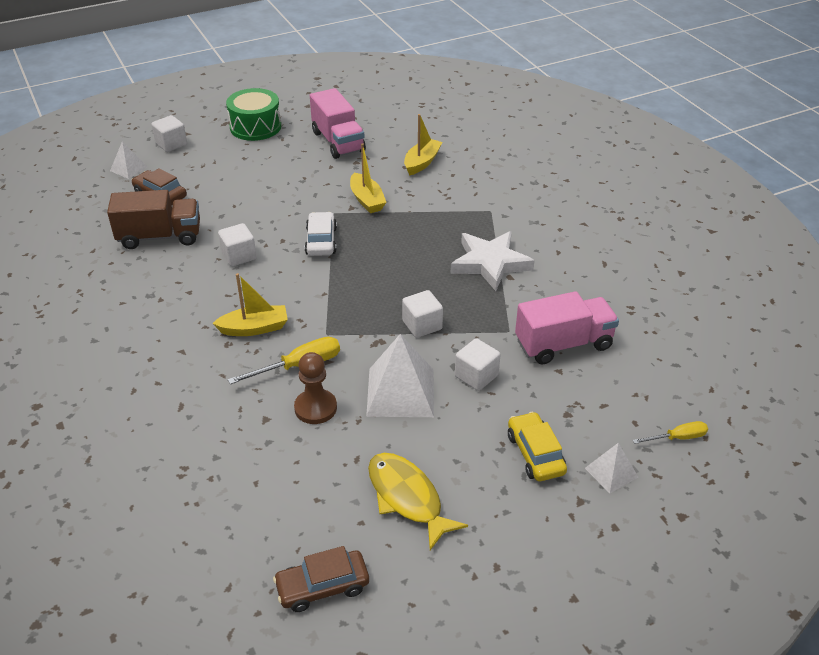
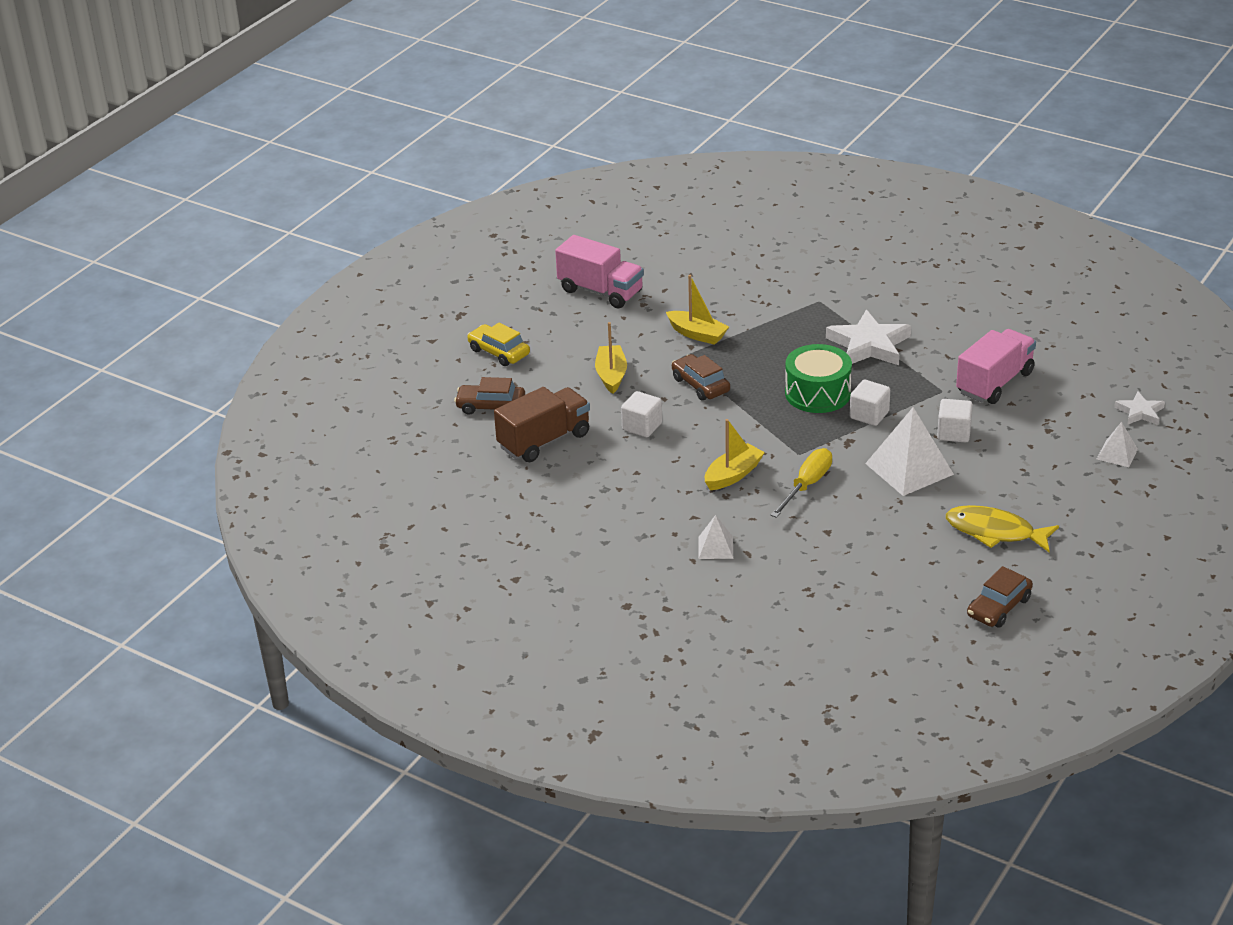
camera: 30 degrees left, 5 degrees down
white pyramid [110,141,148,179] -> white pyramid moved to [699,515,733,559]
white cube [151,115,187,152] -> none
green drum [226,88,281,141] -> green drum moved to [785,344,852,413]
brown pawn [294,352,337,424] -> none
white car [305,212,337,256] -> brown car [672,354,730,401]
yellow boat [404,114,443,176] -> yellow boat moved to [595,322,627,394]
yellow car [508,412,567,481] -> yellow car moved to [467,323,530,366]
yellow screwdriver [633,421,708,444] -> white star [1114,391,1165,425]

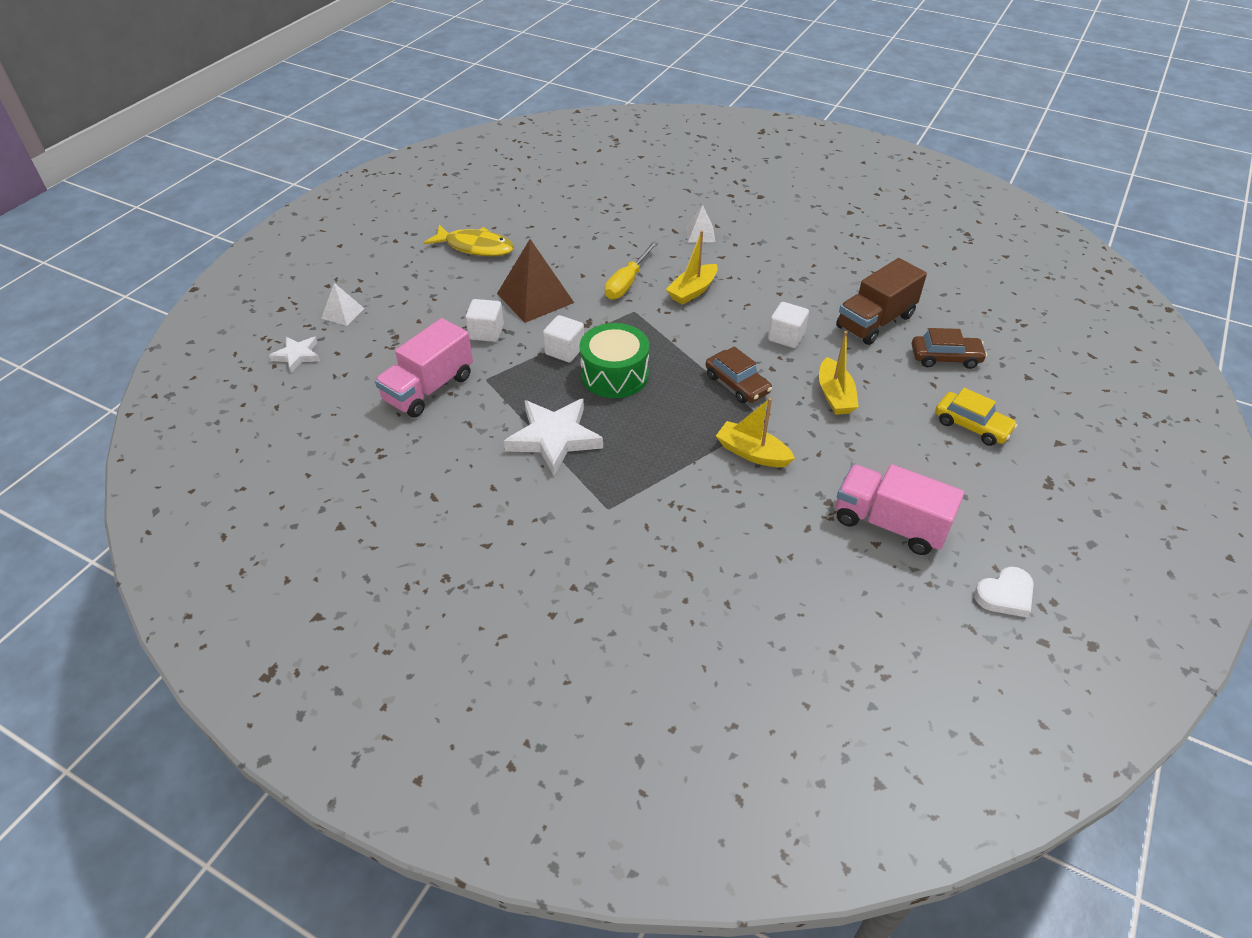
camera: 175 degrees right, 10 degrees up
white pyramid [865,407,954,496] -> brown pyramid [497,239,574,323]
brown car [967,566,1033,628] -> none
none -> white heart [974,567,1034,617]

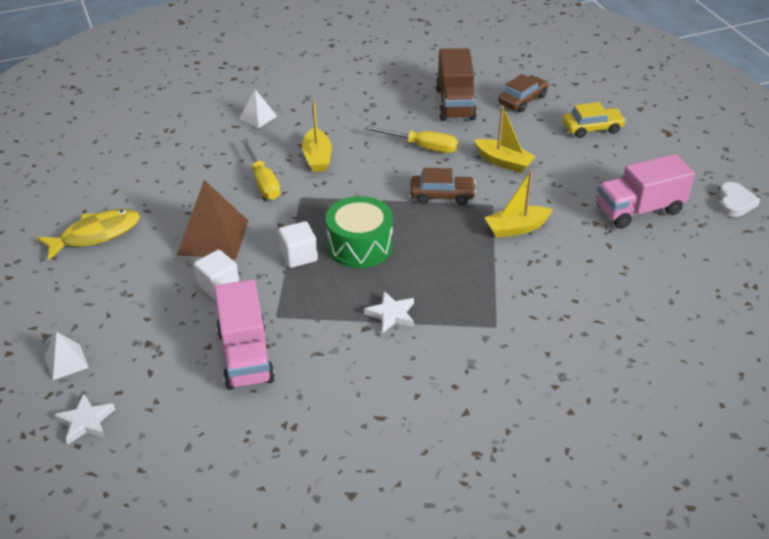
camera: 50 degrees left, 5 degrees down
white star [504,399,603,476] -> white star [364,291,414,334], size x0.55
white cube [768,302,809,348] -> yellow screwdriver [364,126,458,153]

